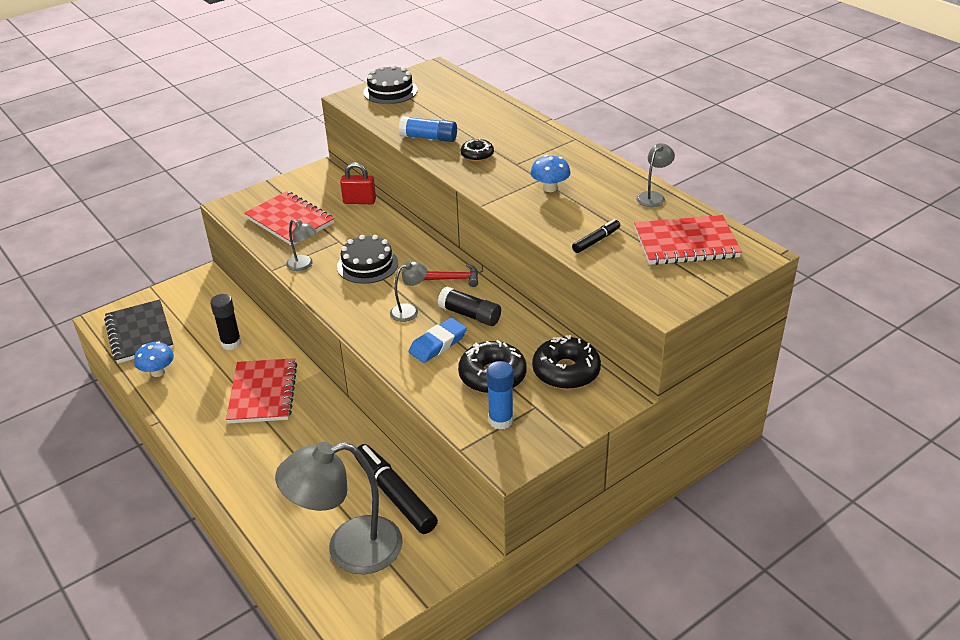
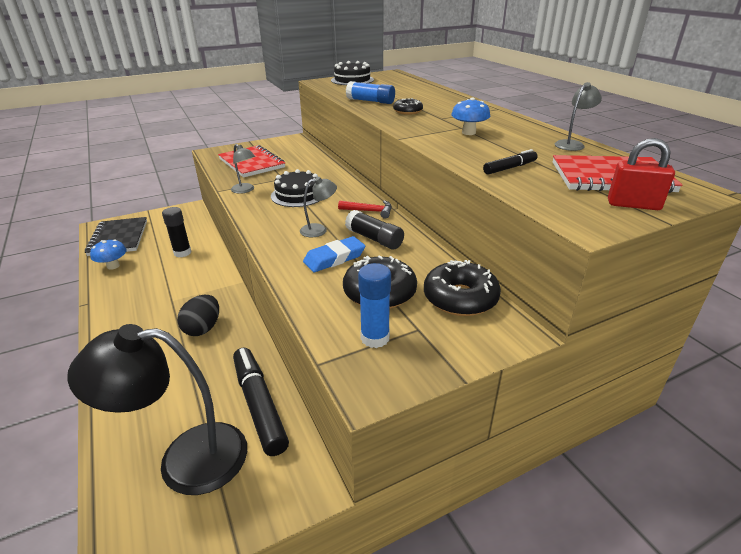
camera: 10 degrees right, 5 degrees down
red notebook [226,358,297,424] -> none
grey lamp [275,442,403,574] -> black lamp [67,324,247,495]
red padlock [340,163,376,204] -> red padlock moved to [608,138,675,210]
none -> black egg [177,295,219,336]

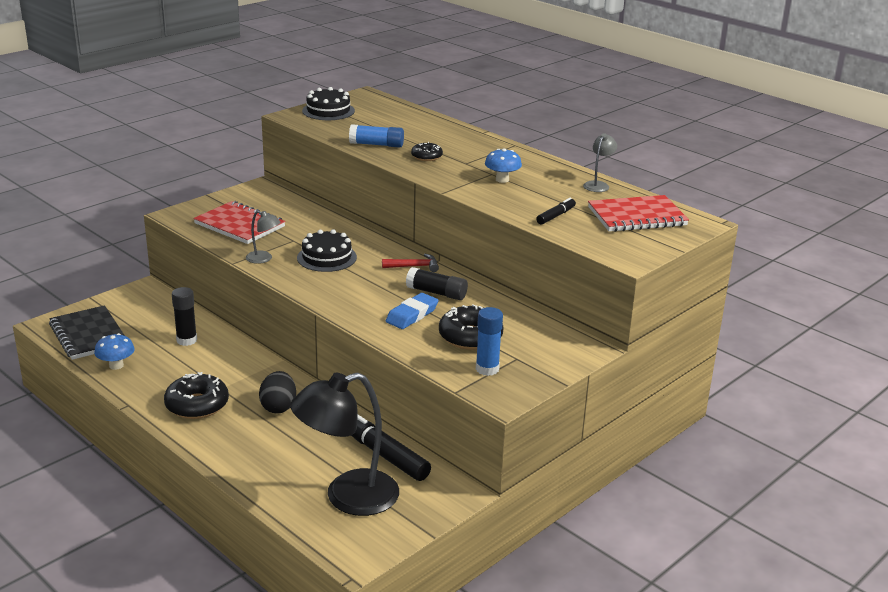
camera: 20 degrees left, 5 degrees down
grey lamp [300,177,337,237] -> none
black donut [424,260,501,316] -> black donut moved to [164,372,229,419]
red padlock [608,138,675,210] -> none

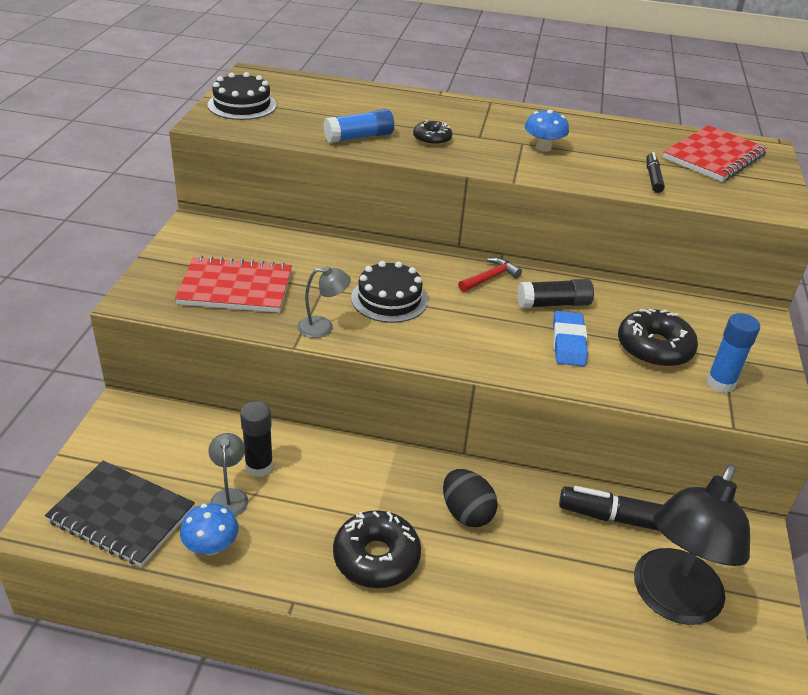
camera: 35 degrees left, 10 degrees up
grey lamp [583,133,617,192] -> grey lamp moved to [208,433,248,516]

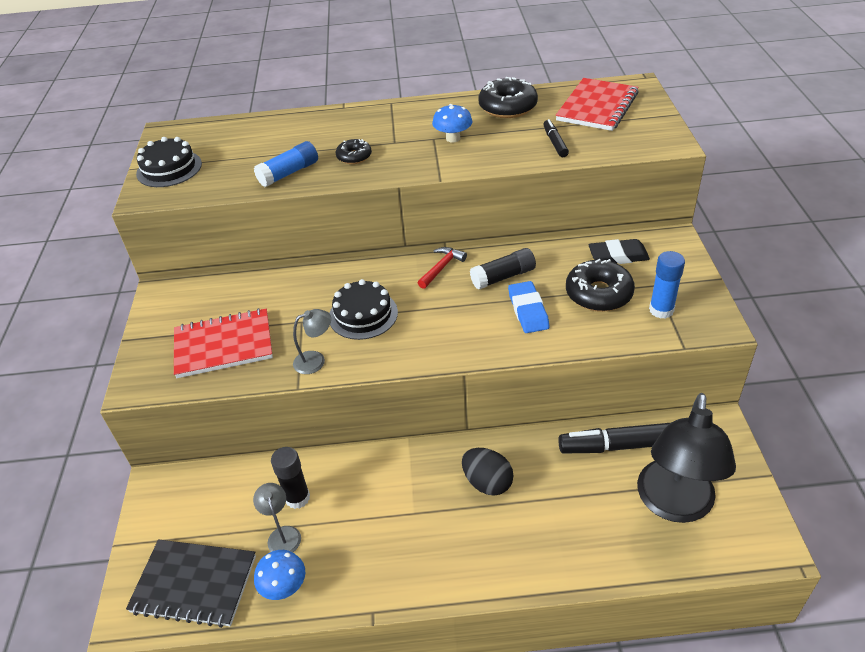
camera: 10 degrees left, 5 degrees up
black donut [333,510,421,588] -> black donut moved to [478,77,538,118]
none -> black eraser [588,239,650,264]

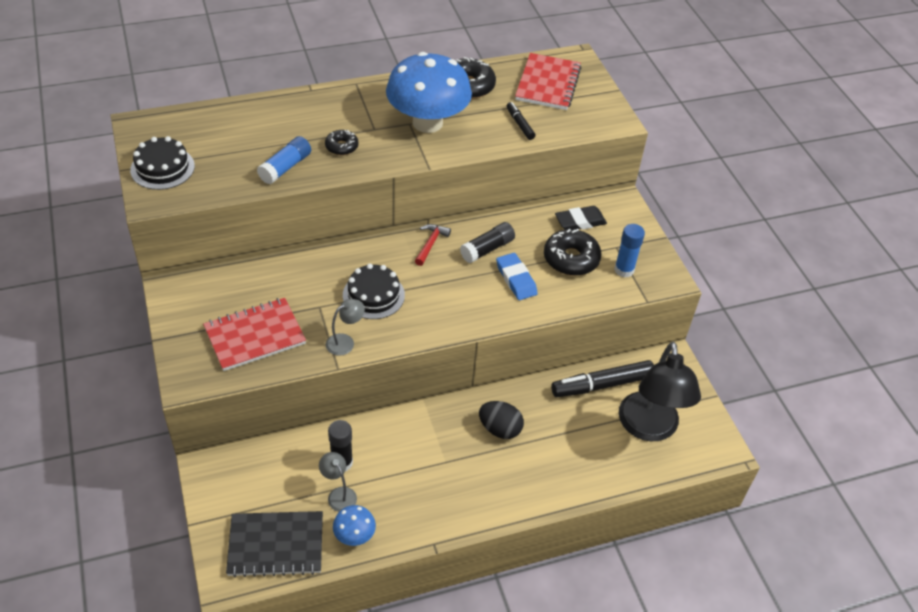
camera: 20 degrees left, 5 degrees up
blue mushroom [432,104,472,143] -> blue mushroom [386,52,472,133], size x2.29

